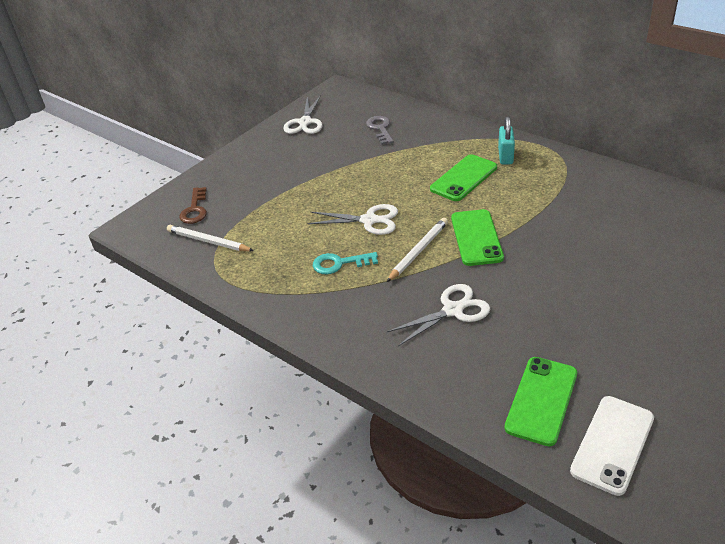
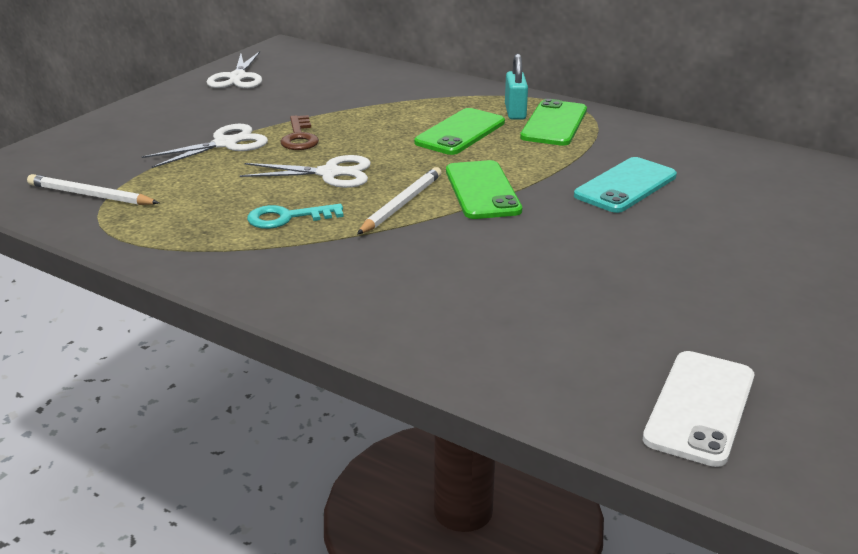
camera: 10 degrees left, 10 degrees down
brown key [179,187,207,224] -> brown key moved to [280,115,319,150]
grey key [366,116,394,145] -> none
white scissors [387,284,490,346] -> white scissors moved to [142,124,268,168]
green phone [504,357,577,446] -> green phone moved to [520,99,587,146]
none -> turquoise phone [574,157,677,213]

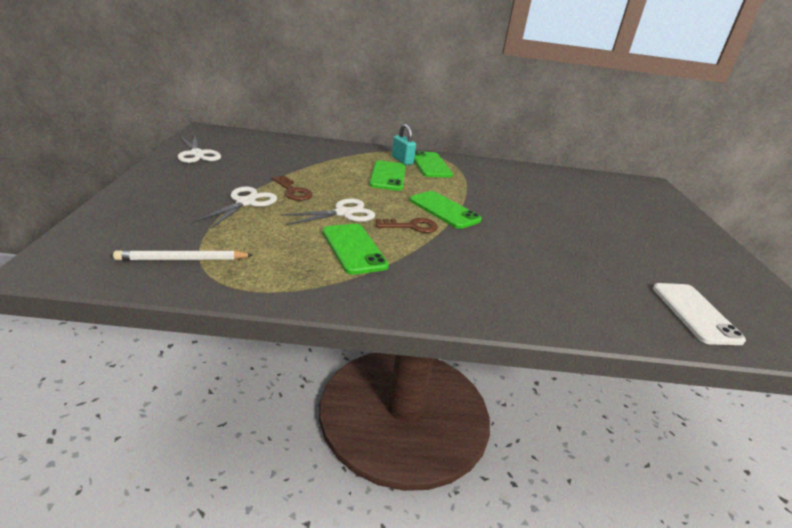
camera: 35 degrees left, 0 degrees up
turquoise key [247,204,344,229] -> green phone [323,224,389,275]
white pencil [357,167,442,235] -> brown key [376,218,438,233]
turquoise phone [574,157,677,213] -> none

